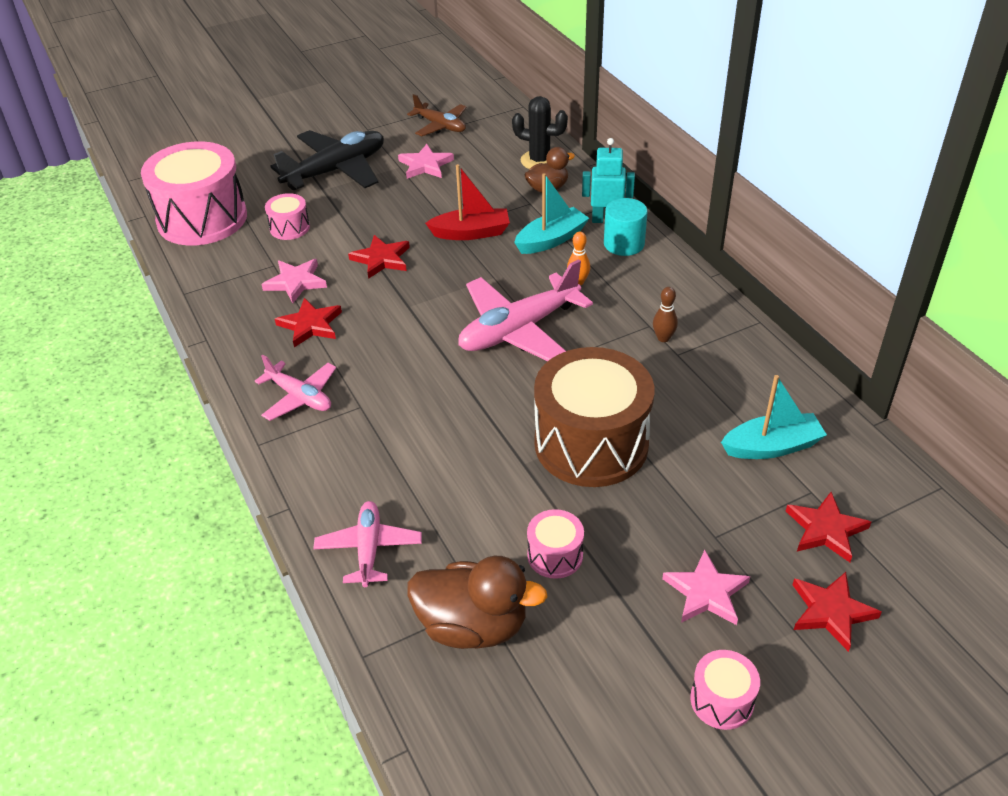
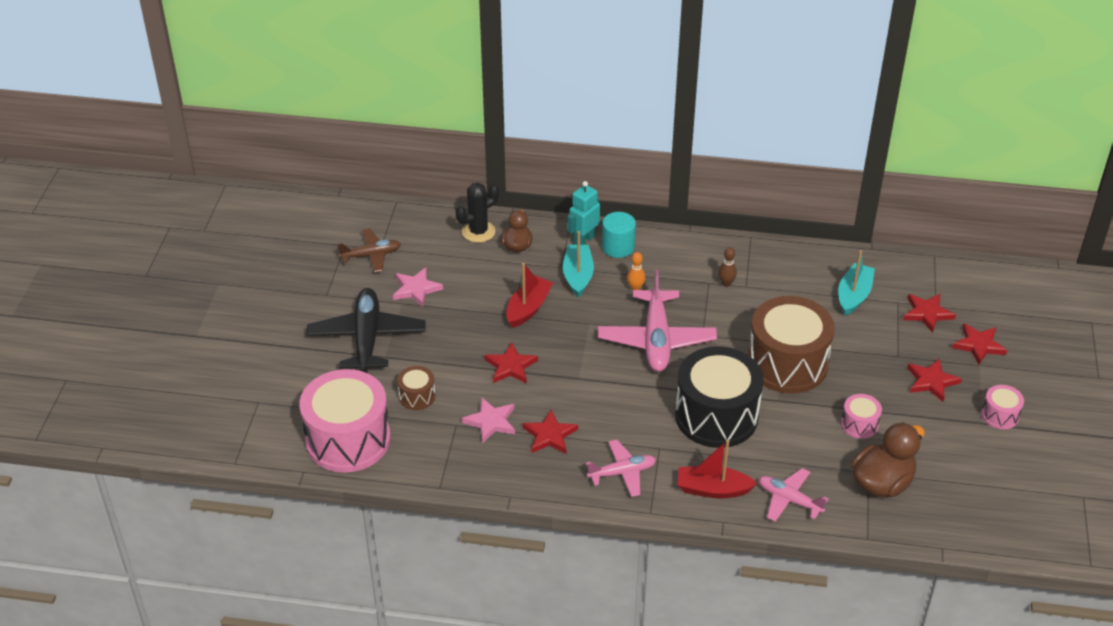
camera: 55 degrees left, 0 degrees up
pink drum [265,193,310,240] -> brown drum [397,366,435,410]
pink star [662,550,750,625] -> red star [907,359,962,402]
none -> black drum [675,346,763,448]
none -> red boat [677,440,757,498]

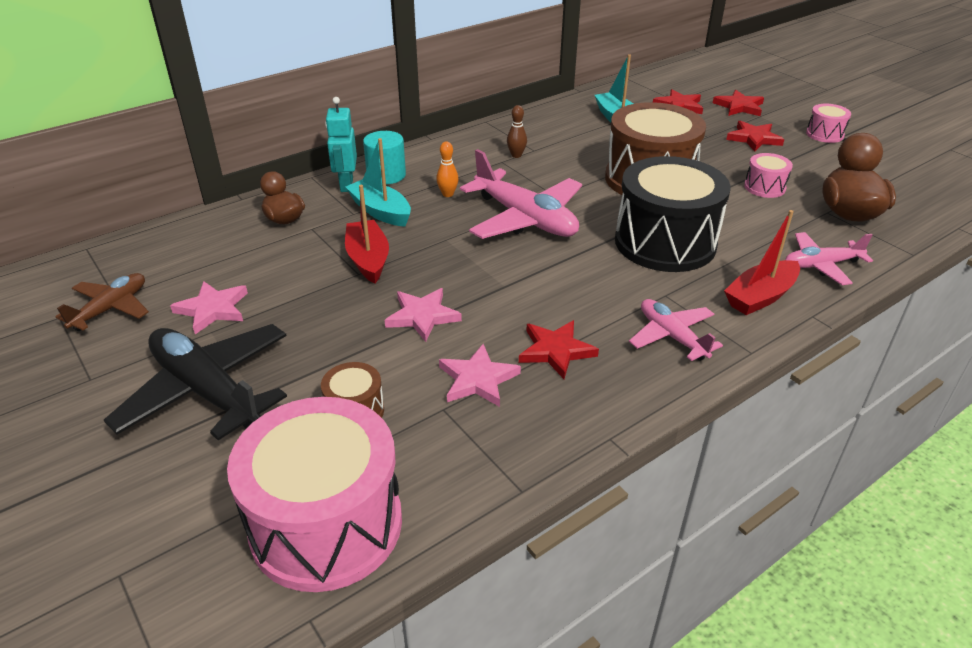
camera: 45 degrees left, 5 degrees down
black cactus [456,183,499,243] -> none
red star [484,342,538,383] -> pink star [385,288,462,342]
pink plane [586,439,656,497] -> pink plane turned 60 degrees counterclockwise [629,299,723,361]

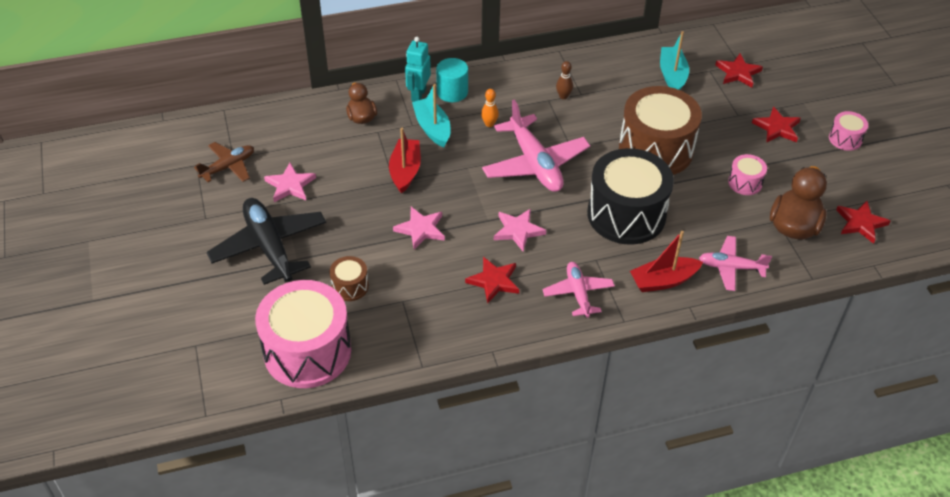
camera: 20 degrees right, 10 degrees up
pink star [439,344,521,407] -> pink star moved to [494,208,546,251]
red star [713,90,764,116] -> red star moved to [836,201,890,244]

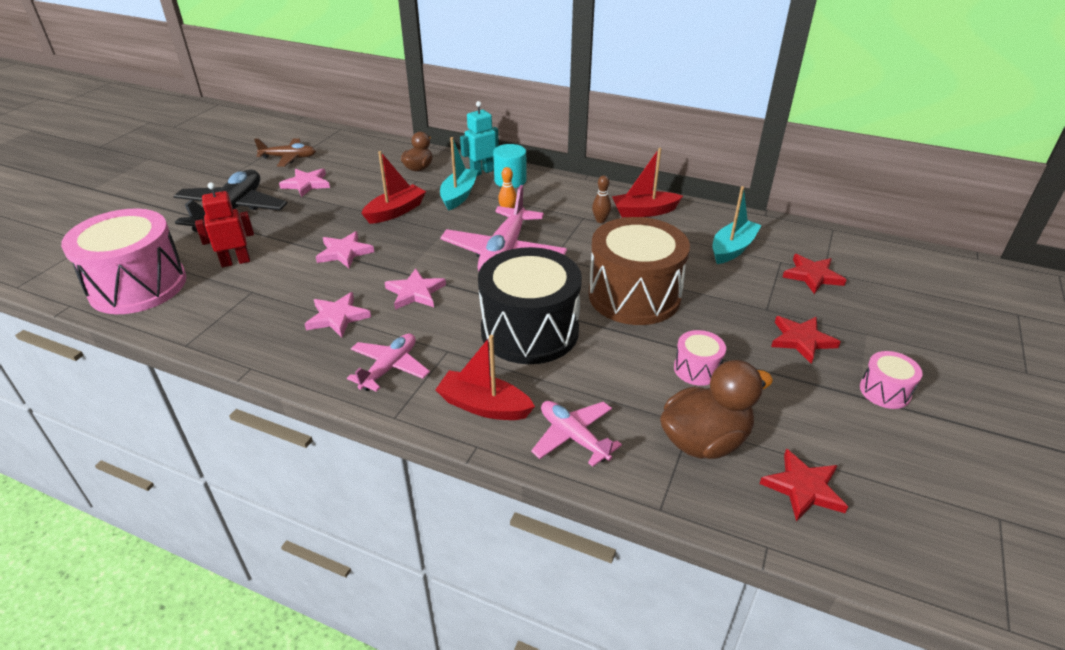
camera: 40 degrees right, 10 degrees down
brown drum [329,256,369,301] -> red robot [195,182,254,267]
red star [465,257,519,304] -> pink star [305,292,371,338]
none -> red boat [612,148,683,217]

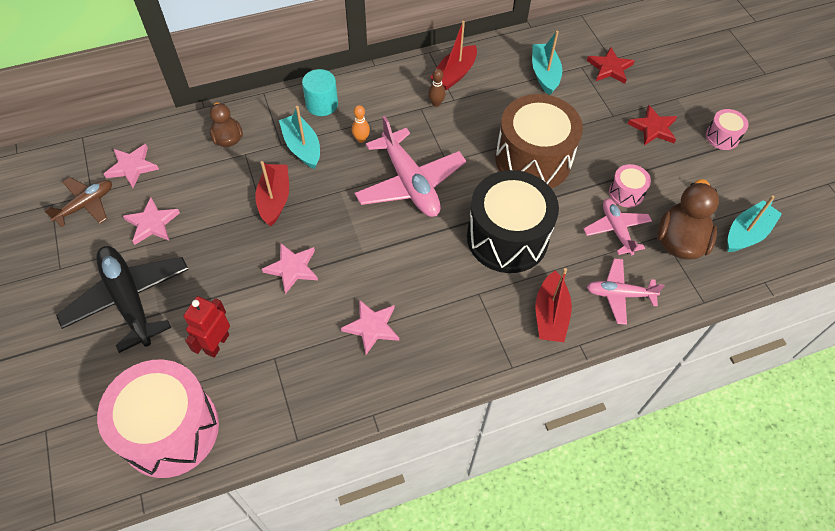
camera: 45 degrees left, 20 degrees up
pink plane [347,333,430,392] -> pink plane moved to [583,199,652,255]
pink star [385,268,446,310] -> pink star moved to [104,144,159,188]
red boat [435,335,535,420] -> red boat turned 60 degrees counterclockwise [536,268,572,342]
turquoise robot [460,101,499,176] -> none
red star [760,449,848,521] -> turquoise boat [727,195,782,252]

